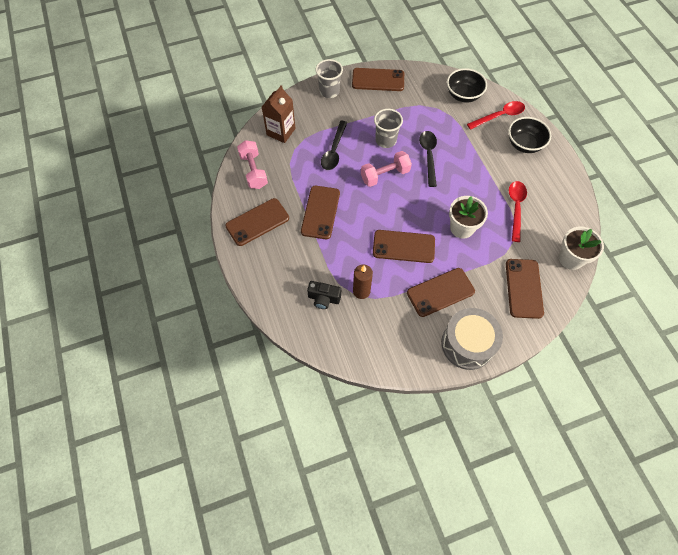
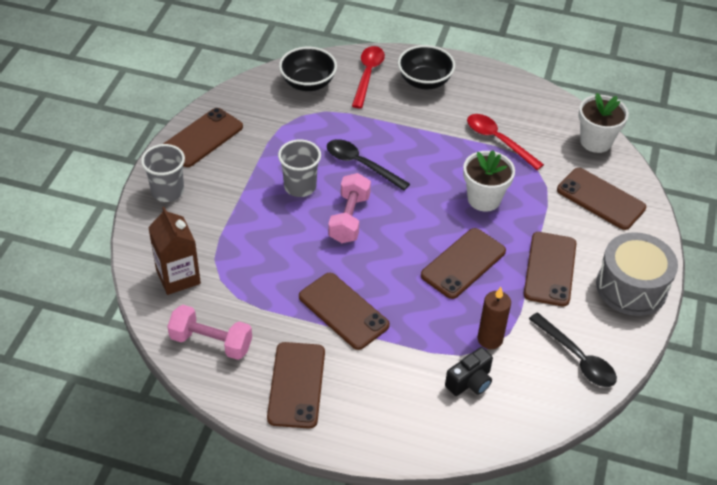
camera: 55 degrees left, 15 degrees down
black spoon [321,121,347,170] -> black spoon moved to [529,312,617,387]

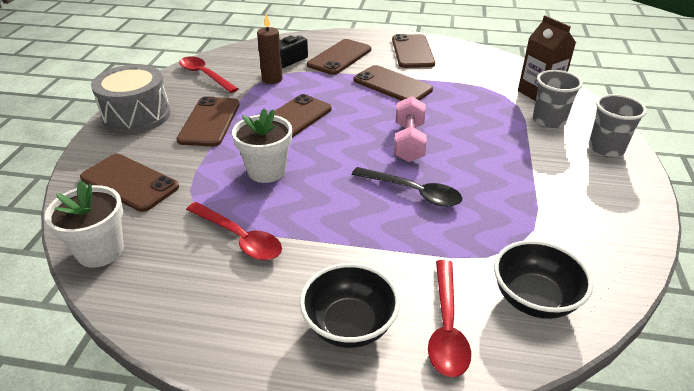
camera: 175 degrees right, 10 degrees down
brown phone [163,108,243,167] -> brown phone moved to [307,39,371,75]
pink dumbbell [167,305,252,360] -> none
grey cup [278,139,321,197] -> grey cup moved to [533,70,583,129]
black spoon [529,312,617,387] -> red spoon [179,56,238,93]

